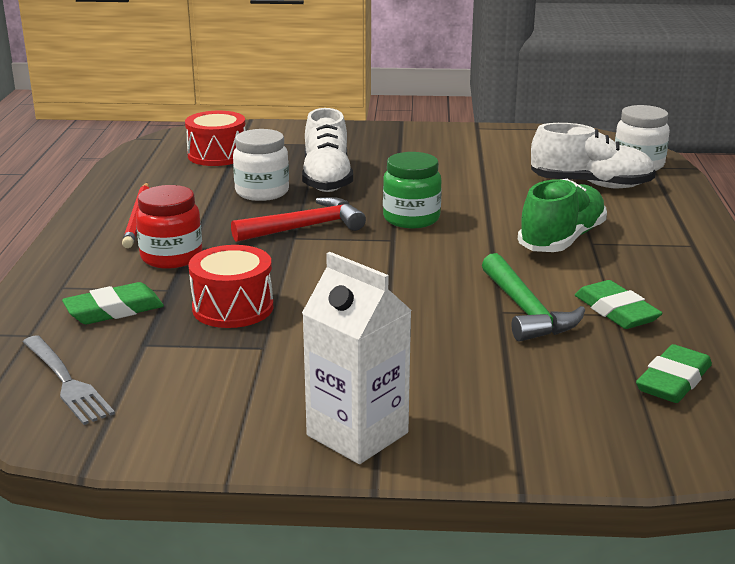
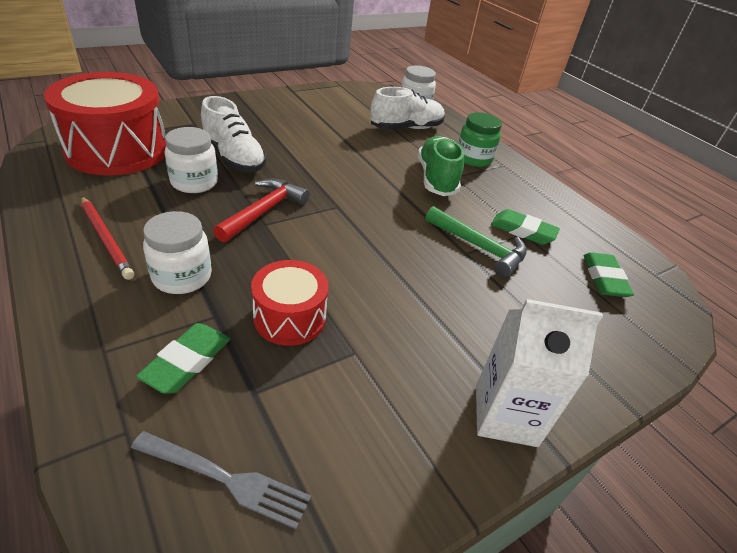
camera: 40 degrees left, 15 degrees up
red jar [136,185,202,269] -> white jar [143,211,212,294]
red drum [185,111,246,166] -> red drum [44,72,166,176], size x1.83
green jar [383,152,442,228] -> green jar moved to [458,112,502,167]

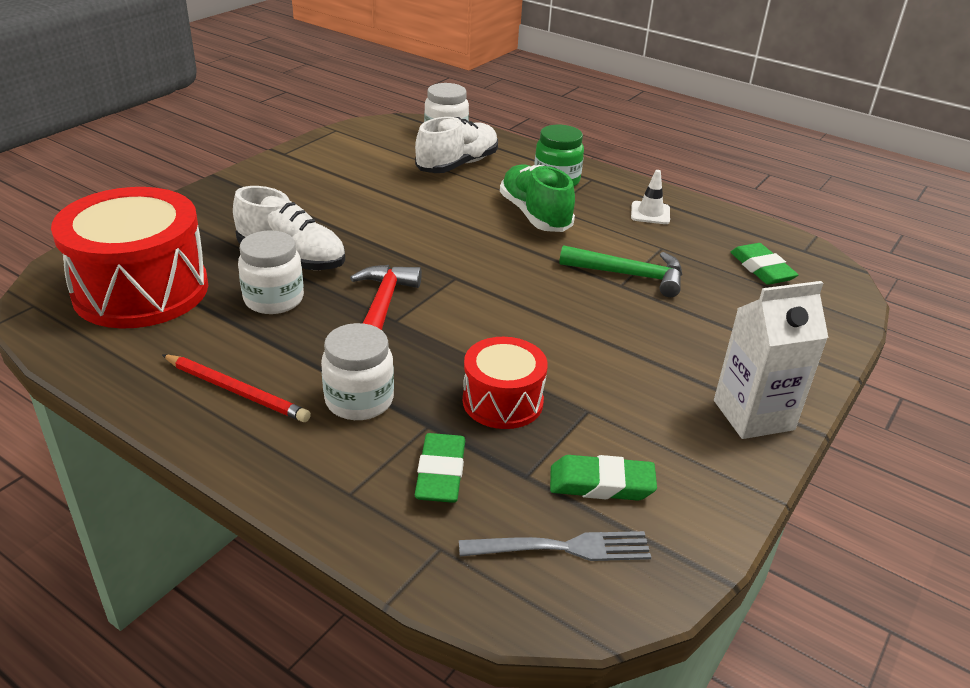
camera: 20 degrees left, 5 degrees down
green eraser [491,209,560,245] -> green eraser moved to [550,455,657,501]
none -> white traffic cone [631,170,670,224]

